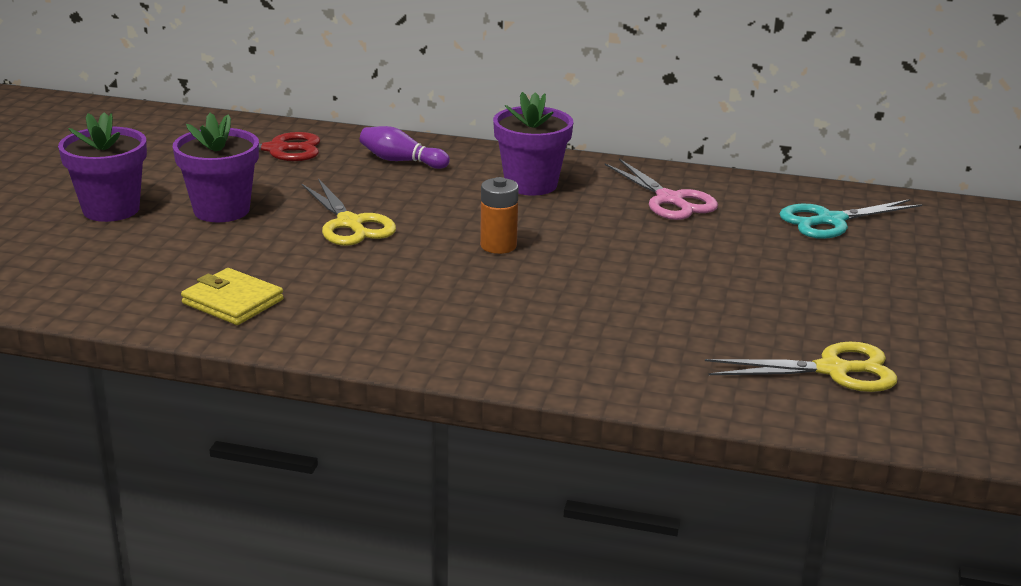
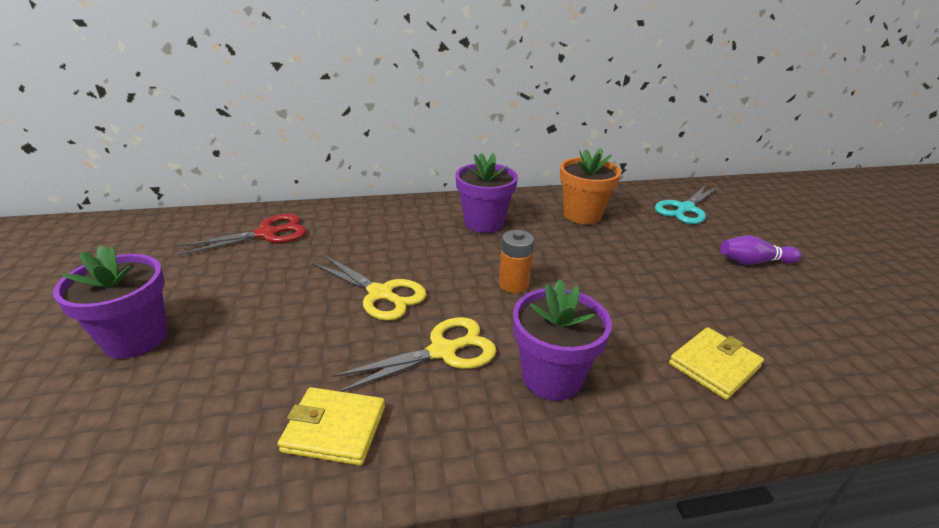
camera: 25 degrees left, 5 degrees up
purple flower pot [173,113,259,222] -> purple flower pot moved to [513,279,612,401]
purple bowling pin [360,126,450,169] -> purple bowling pin moved to [720,235,802,265]
pink scissors [605,159,718,220] -> orange flower pot [560,148,621,224]
yellow scissors [705,342,898,392] -> yellow scissors moved to [332,317,496,392]
none -> yellow wallet [669,327,764,400]

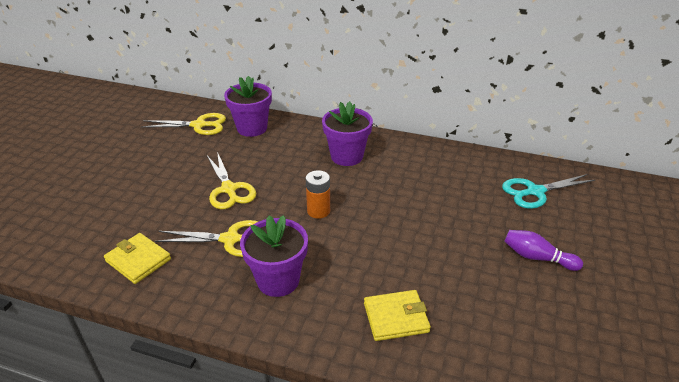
camera: 30 degrees right, 5 degrees up
purple flower pot [53,245,168,359] -> purple flower pot moved to [224,76,272,137]
red scissors [177,214,307,256] -> yellow scissors [141,113,226,135]
orange flower pot [560,148,621,224] -> none

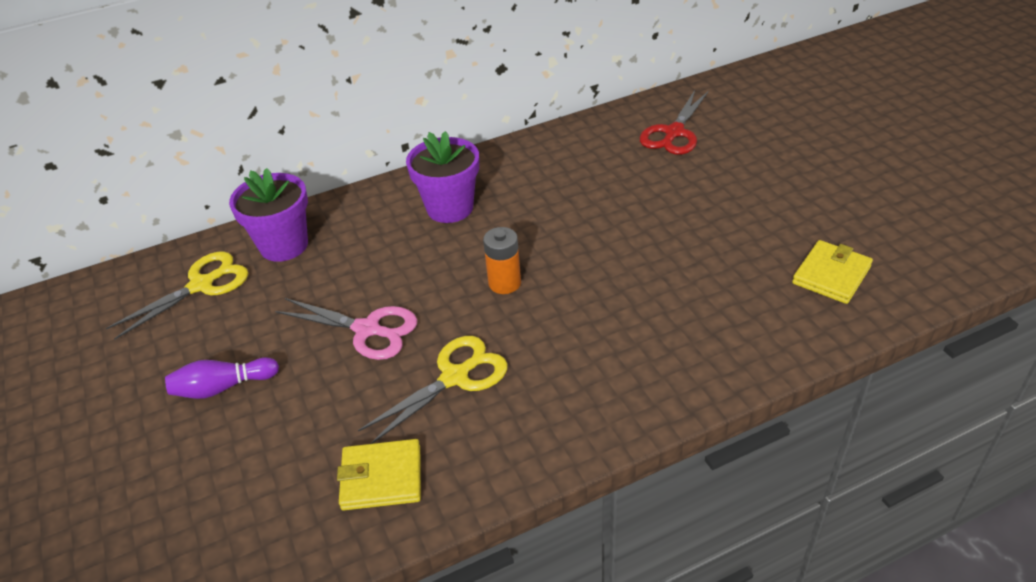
camera: 40 degrees left, 5 degrees up
yellow scissors [207,152,256,209] -> pink scissors [275,298,417,360]
purple flower pot [240,215,308,297] -> none
yellow wallet [364,290,431,341] -> yellow wallet moved to [792,240,873,304]
turquoise scissors [502,174,596,209] -> red scissors [639,90,709,155]
purple bowling pin [504,230,583,271] -> purple bowling pin moved to [165,357,279,399]

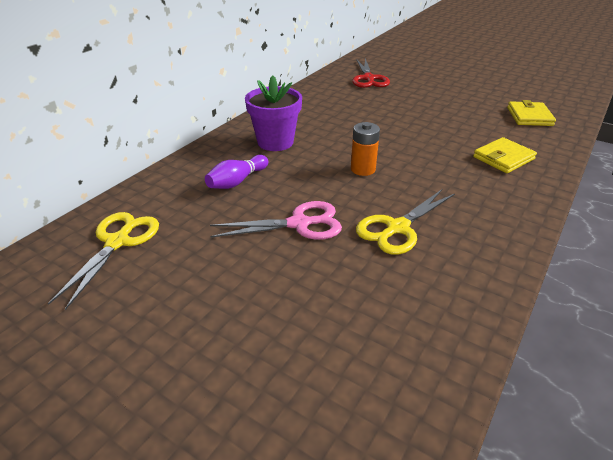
camera: 35 degrees left, 5 degrees down
purple bowling pin [165,357,279,399] -> purple bowling pin moved to [205,155,268,189]
purple flower pot [229,168,308,262] -> none
yellow wallet [337,439,421,510] -> yellow wallet moved to [473,137,537,173]
yellow scissors [358,336,508,444] -> yellow scissors turned 150 degrees counterclockwise [356,189,455,255]

